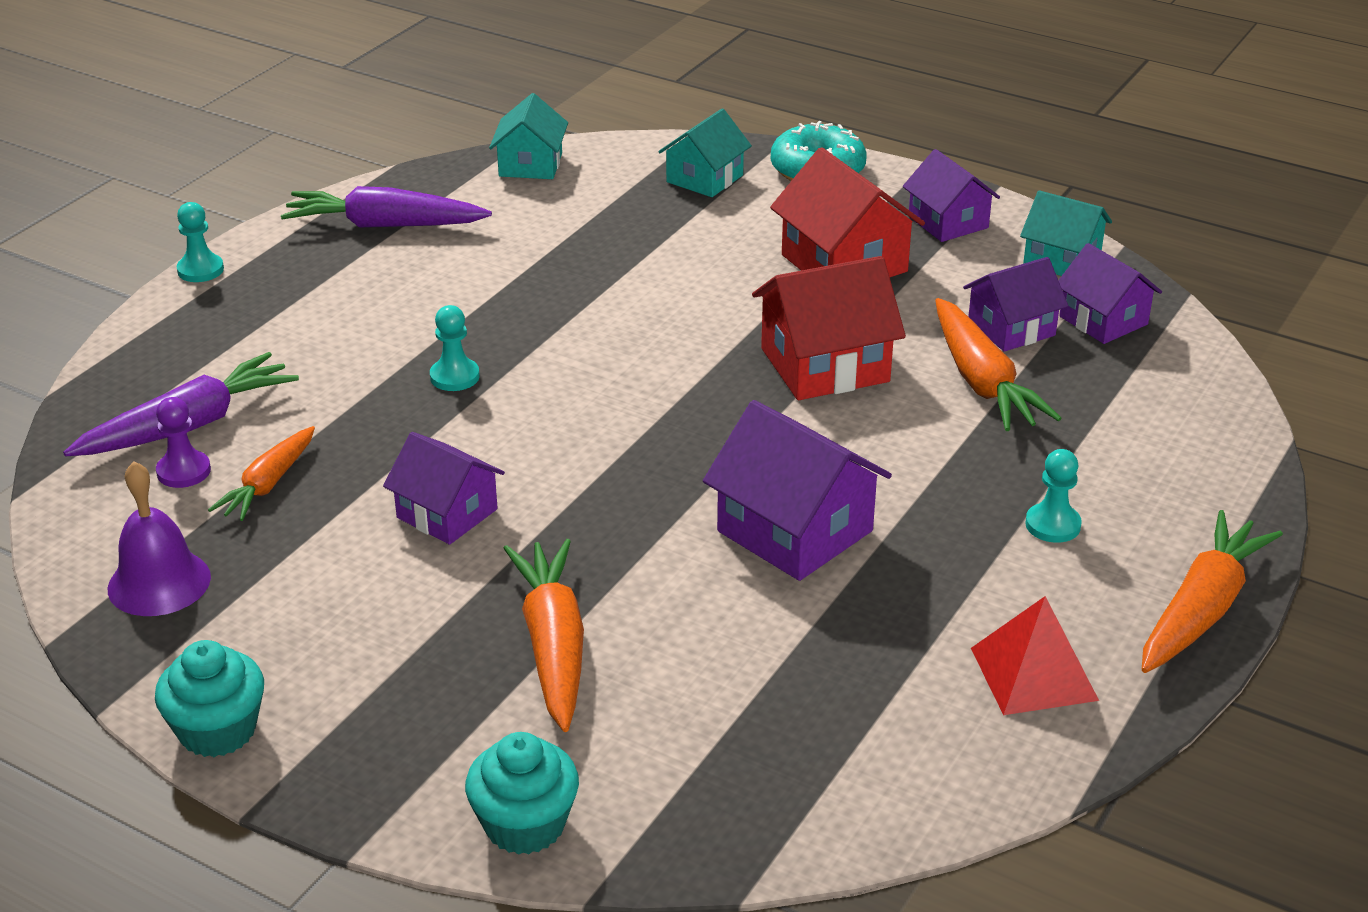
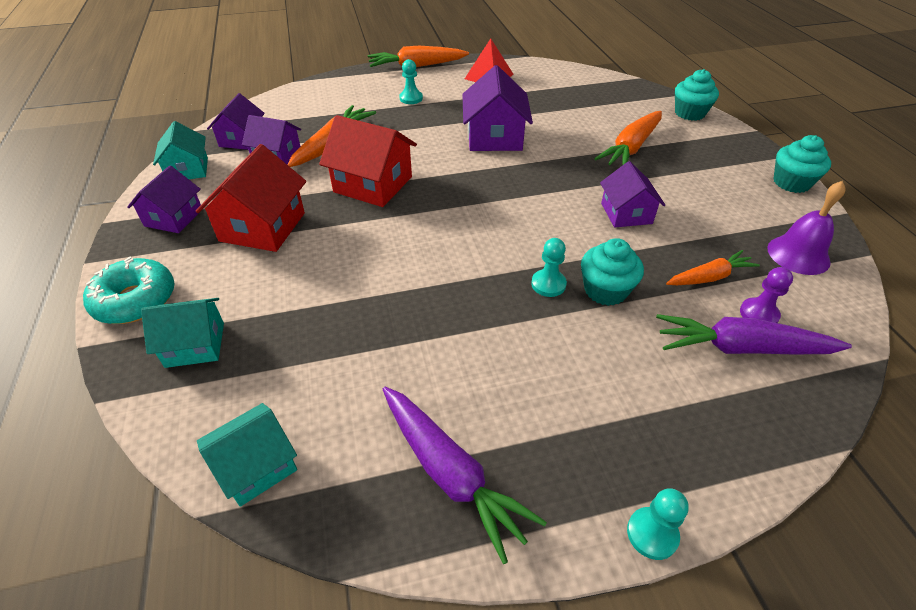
camera: 135 degrees left, 10 degrees up
none -> turquoise cupcake [581,238,644,306]

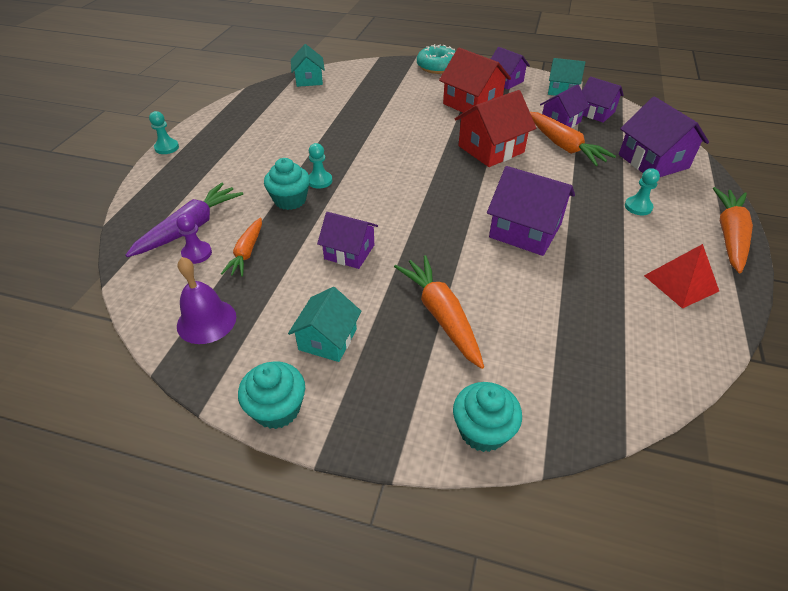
camera: 120 degrees right, 0 degrees up
turquoise house [141,298,224,368] -> turquoise house moved to [288,287,362,362]
purple carrot [383,387,547,564] -> none
none -> purple house [619,96,709,177]

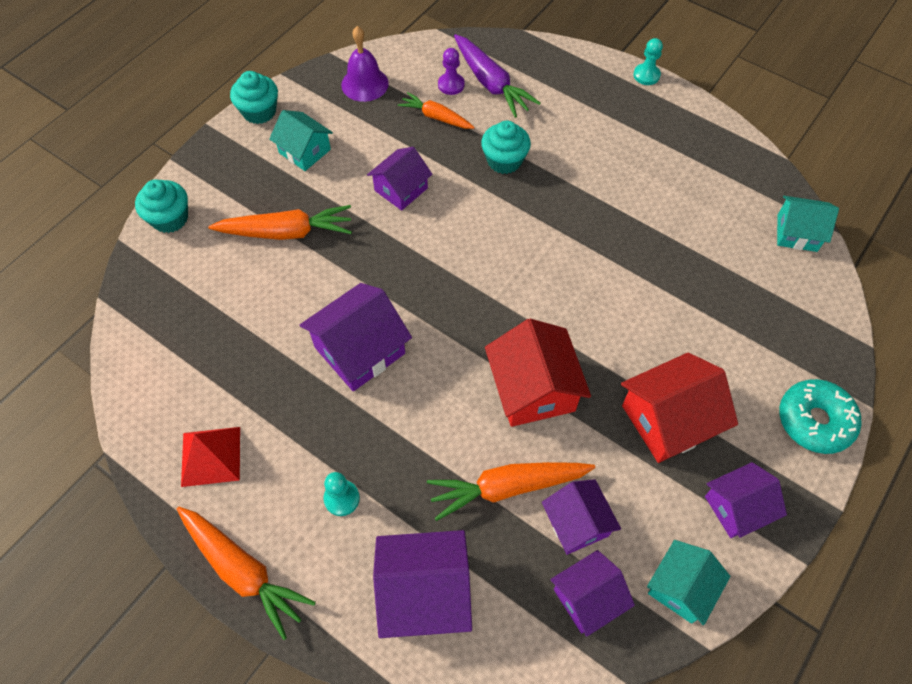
camera: 110 degrees right, 15 degrees up
turquoise pawn [309,143,332,189] -> none

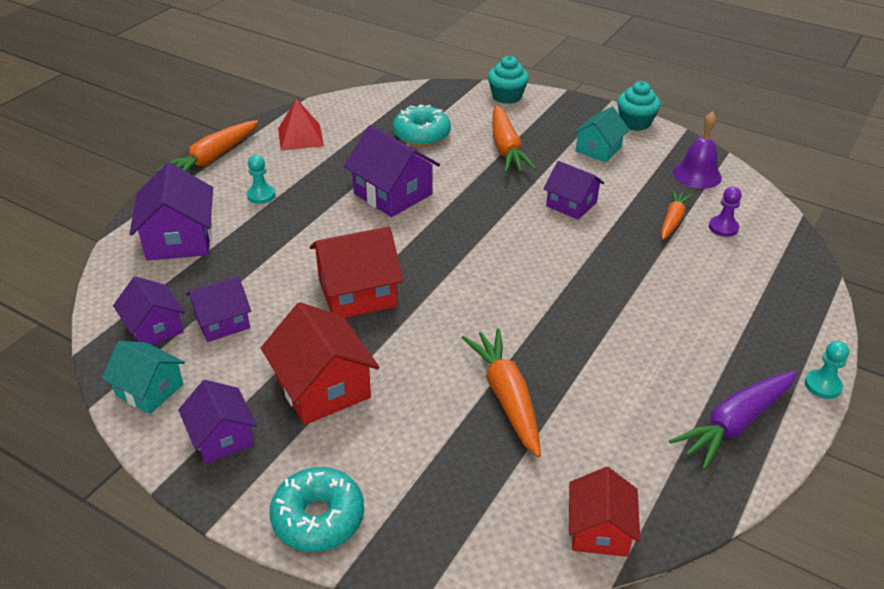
camera: 85 degrees right, 20 degrees down
orange carrot [427,462,595,521] -> orange carrot moved to [462,328,541,457]
purple carrot [454,34,541,118] -> purple carrot moved to [669,371,797,470]
turquoise cupcake [481,121,531,174] -> none
turquoise house [777,196,839,252] -> red house [569,467,640,557]
none -> turquoise donut [393,104,451,146]

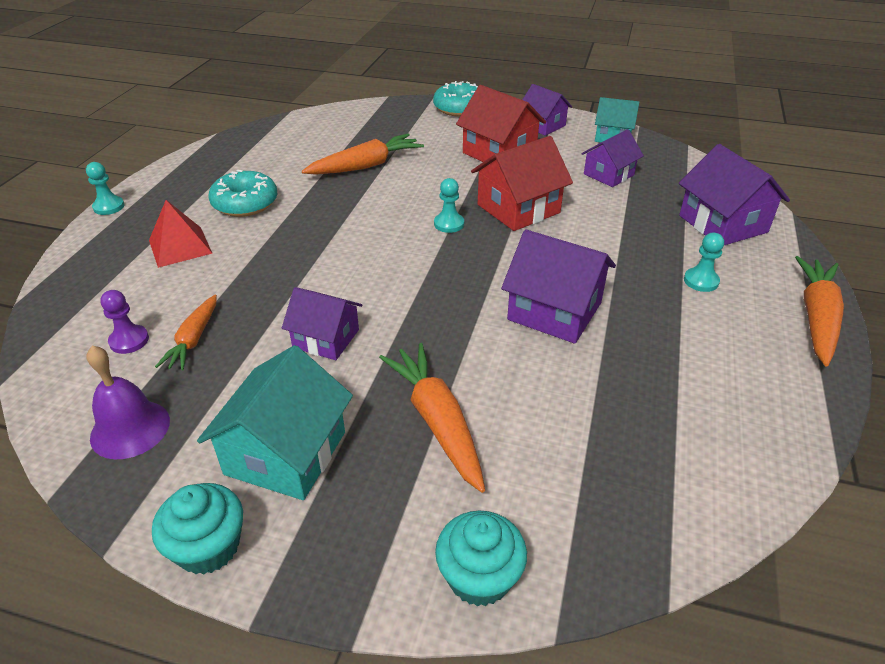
camera: 165 degrees right, 0 degrees up
purple house [113,276,185,345] -> none
red pyramid [278,98,324,151] -> red pyramid moved to [149,200,213,268]
turquoise donut [393,104,451,146] -> turquoise donut moved to [208,170,277,217]
orange carrot [462,328,541,457] -> orange carrot turned 90 degrees counterclockwise [302,134,424,175]
red house [569,467,640,557] -> none
turquoise house [573,107,629,162] -> turquoise house [197,345,353,500], size x1.53
purple carrot [669,371,797,470] -> none
none -> turquoise pawn [434,178,464,233]

